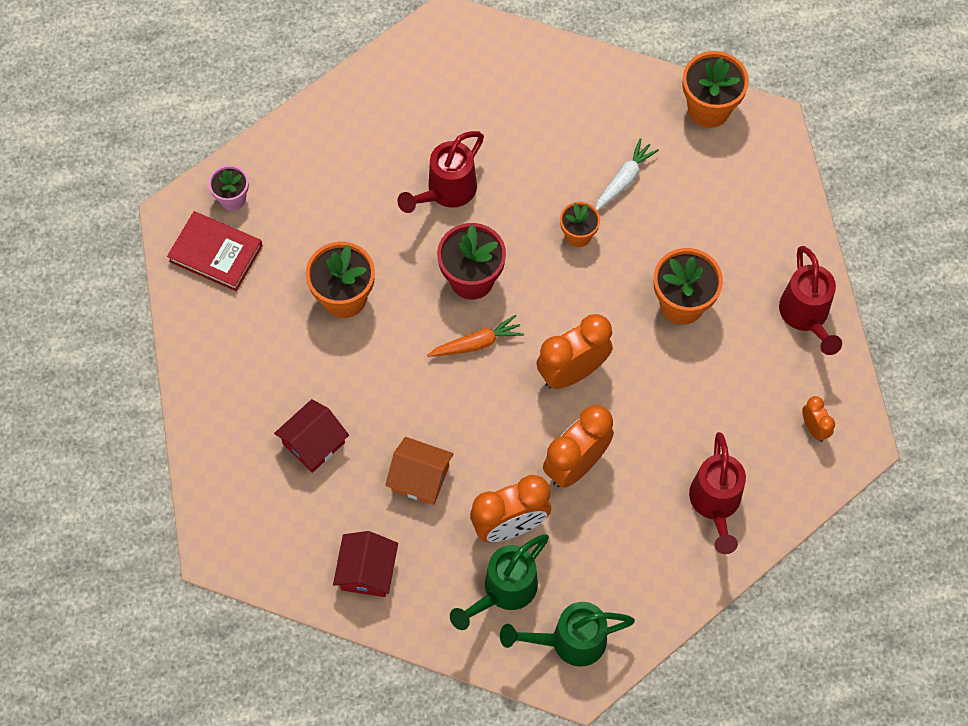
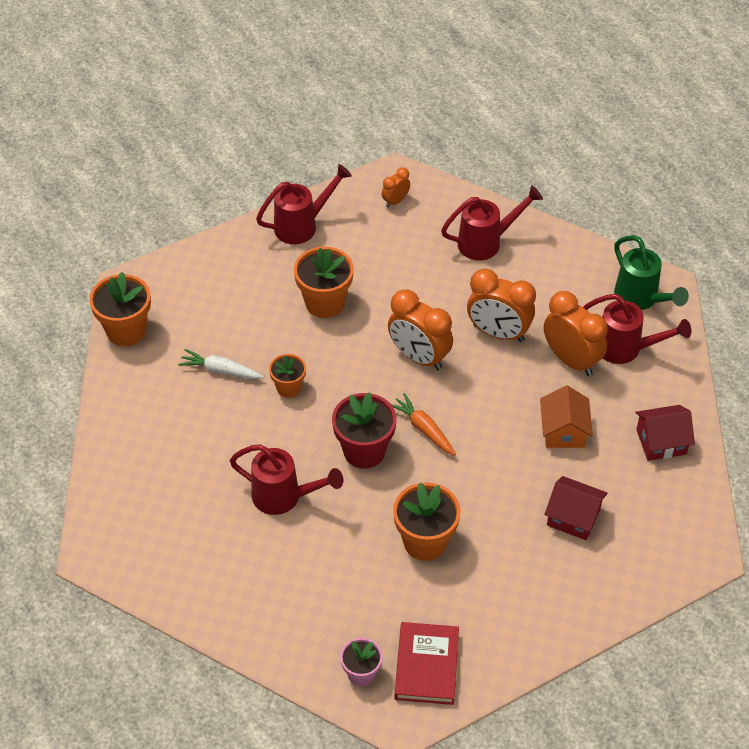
camera: 110 degrees left, 15 degrees down
green watering can [450,534,549,630] -> red watering can [583,294,691,364]

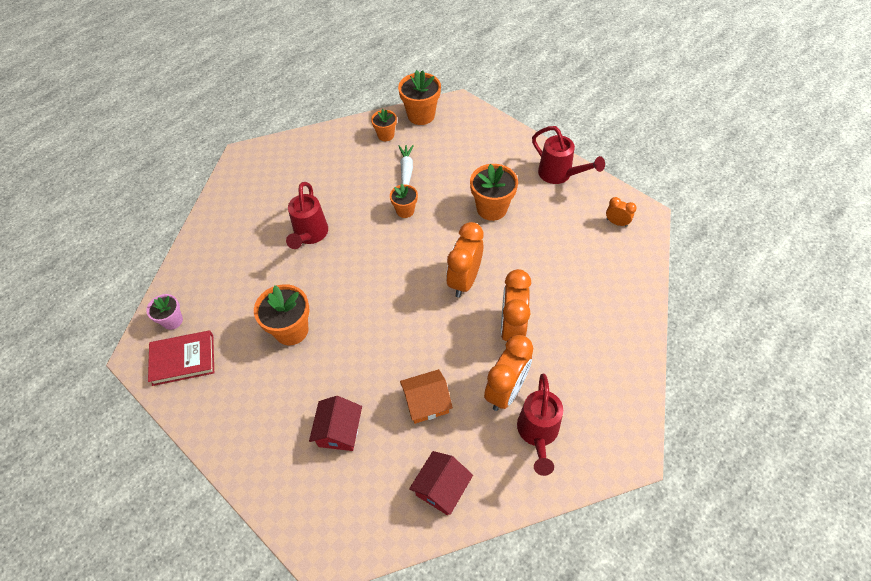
camera: 75 degrees right, 5 degrees up
red flower pot [332,392,396,469] -> none
orange carrot [391,393,456,456] -> none
red watering can [441,185,543,260] -> none
green watering can [614,235,689,310] -> none
red house [635,405,695,461] -> red house turned 60 degrees clockwise [409,451,473,515]
none -> orange flower pot [371,109,397,141]

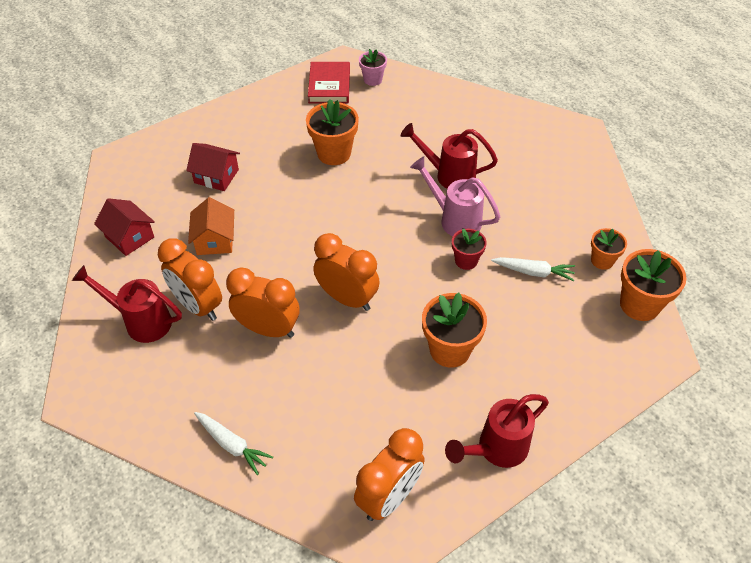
camera: 100 degrees right, 5 degrees down
orange flower pot [390,184,418,218] -> red flower pot [452,229,487,270]
orange clock [606,197,637,227] -> orange clock [354,428,425,521], size x1.97
none -> white carrot [194,412,273,475]
none -> pink watering can [410,157,500,236]

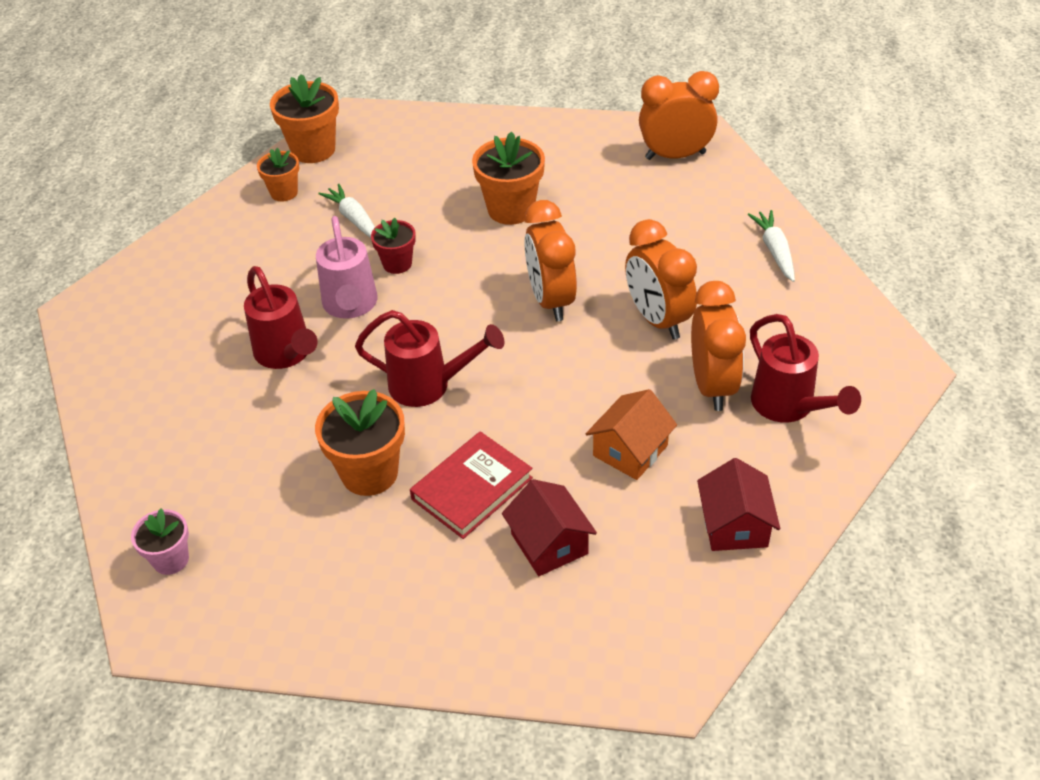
camera: 135 degrees left, 5 degrees down
red book [308,62,350,104] -> red book moved to [410,431,533,539]
red watering can [445,394,549,468] -> red watering can moved to [355,310,504,407]

